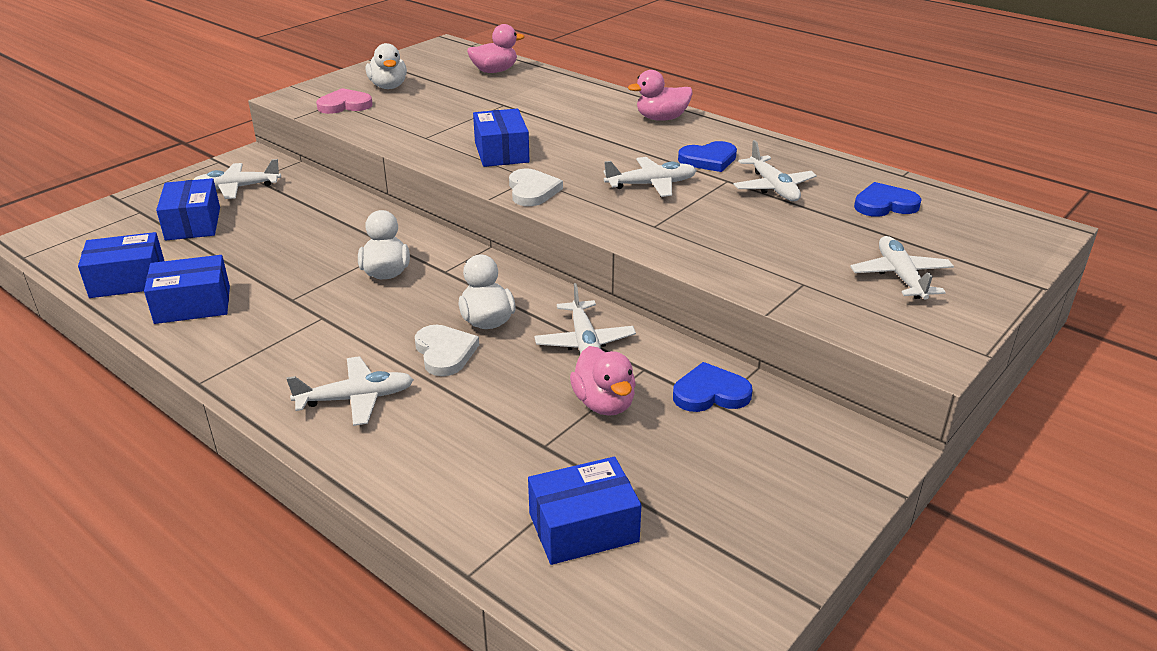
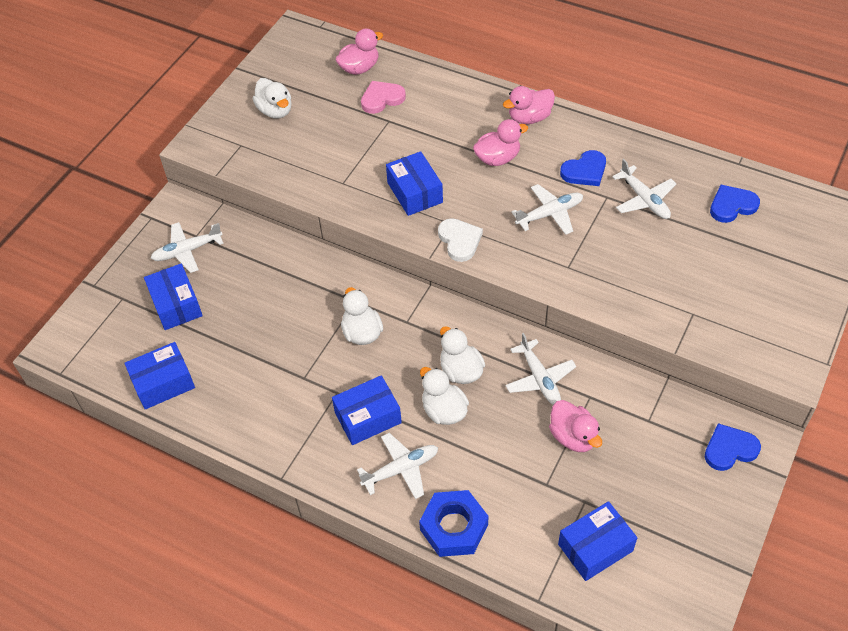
camera: 10 degrees left, 20 degrees up
blue box [144,255,230,324] -> blue box moved to [332,375,402,445]
pink heart [316,88,373,114] -> pink heart moved to [361,81,406,114]
white heart [415,325,479,376] -> white duck [420,367,469,425]
blue heart [673,362,753,412] -> blue heart moved to [705,423,761,471]
white plane [850,236,954,300] -> none
none -> blue nut [419,490,488,557]
none -> pink duck [473,119,528,166]

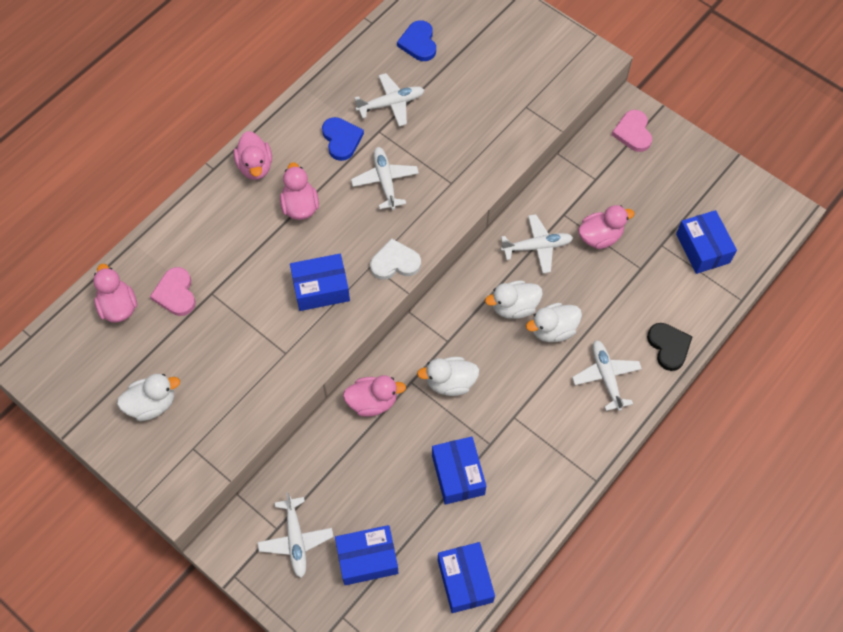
camera: 80 degrees left, 10 degrees up
blue box [332,375,402,445] -> blue box moved to [432,437,486,505]
blue nut [419,490,488,557] -> black heart [647,323,692,371]
blue heart [705,423,761,471] -> pink heart [612,110,652,152]
none -> pink duck [343,375,406,417]

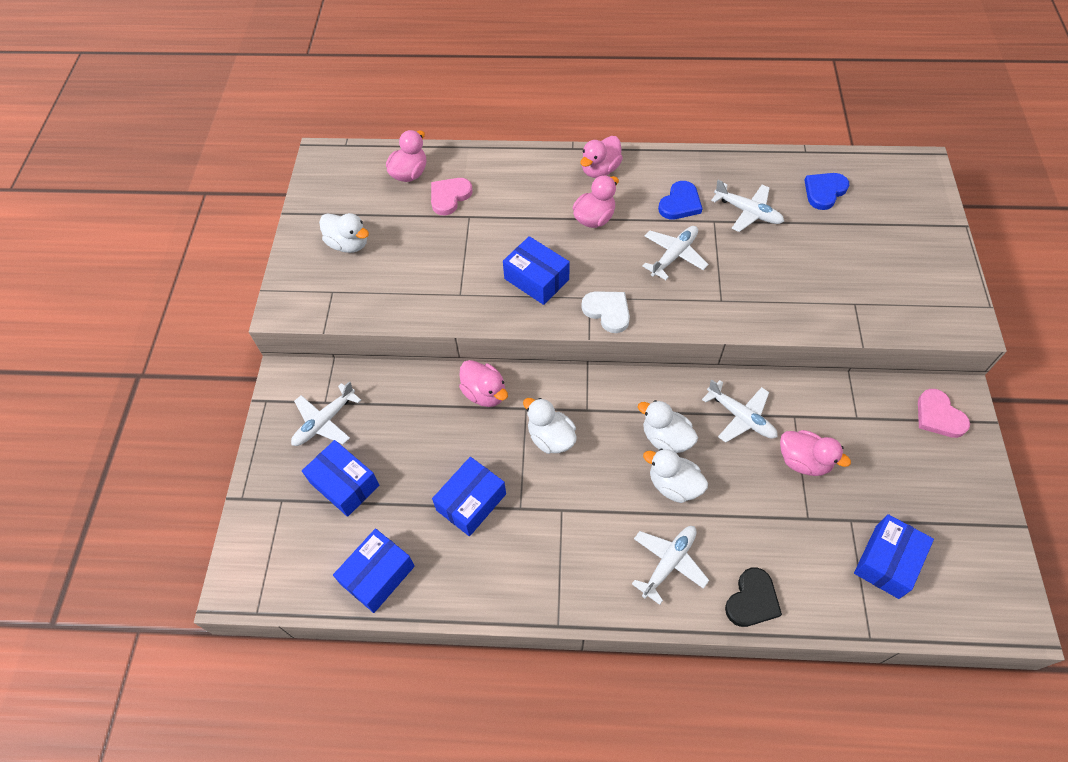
camera: 55 degrees right, 5 degrees down
pink heart [612,110,652,152] -> pink heart turned 75 degrees counterclockwise [918,389,970,438]

